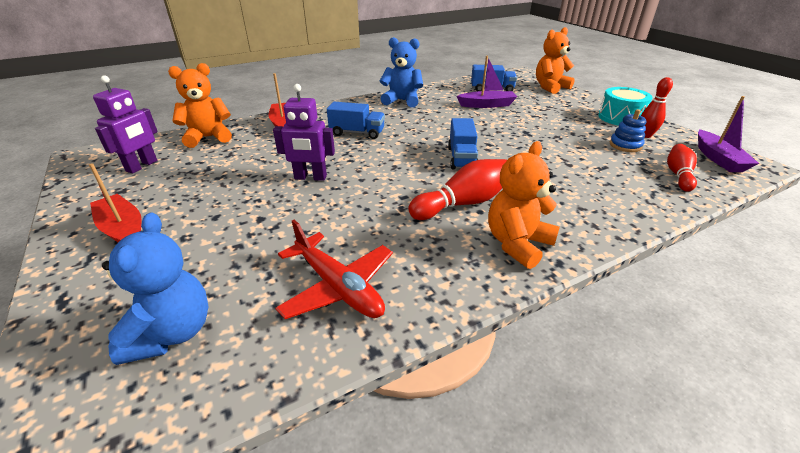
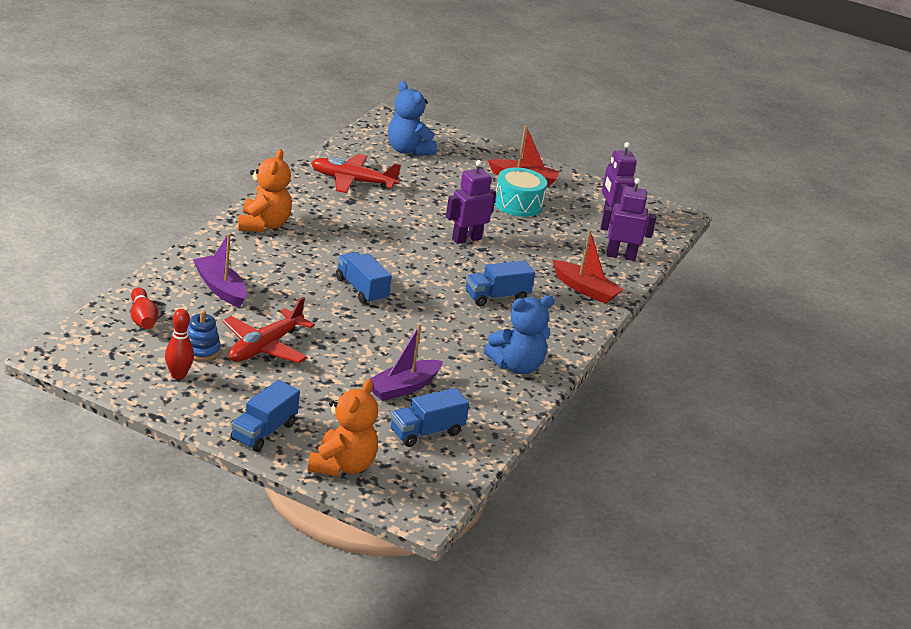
camera: 140 degrees right, 5 degrees down
orange teddy bear [168,63,232,148] -> purple robot [601,178,656,261]
red bowling pin [408,159,507,220] -> none
turquoise drum [598,87,653,126] -> turquoise drum moved to [495,167,547,217]
purple boat [698,96,759,172] -> purple boat moved to [193,233,247,308]
none -> red plane [223,297,315,363]
none -> blue truck [231,380,300,452]

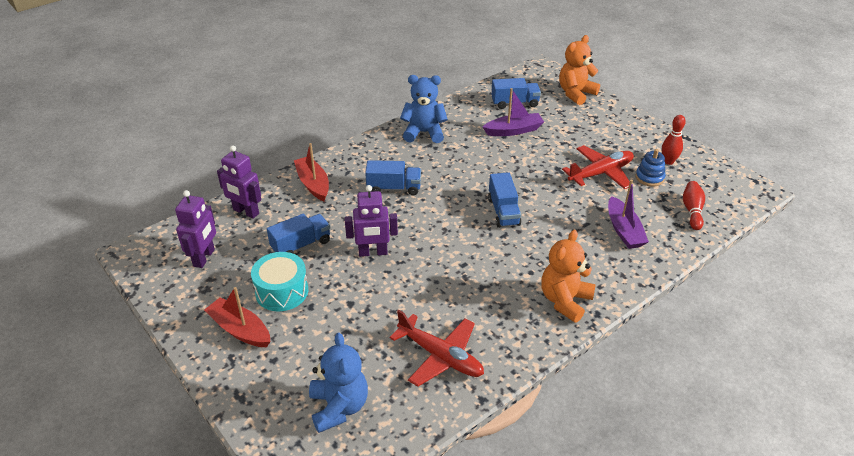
camera: 150 degrees left, 10 degrees up
blue truck [231,380,300,452] -> blue truck moved to [267,213,330,254]

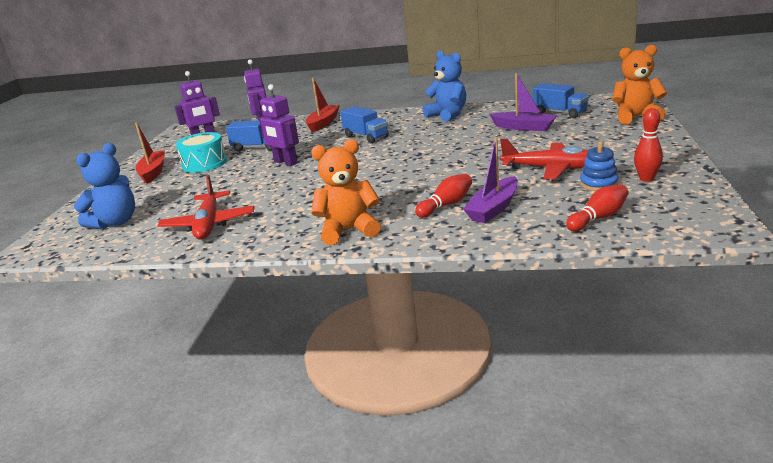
camera: 50 degrees right, 15 degrees down
blue truck [488,172,521,228] -> none
none -> red bowling pin [415,174,472,218]

